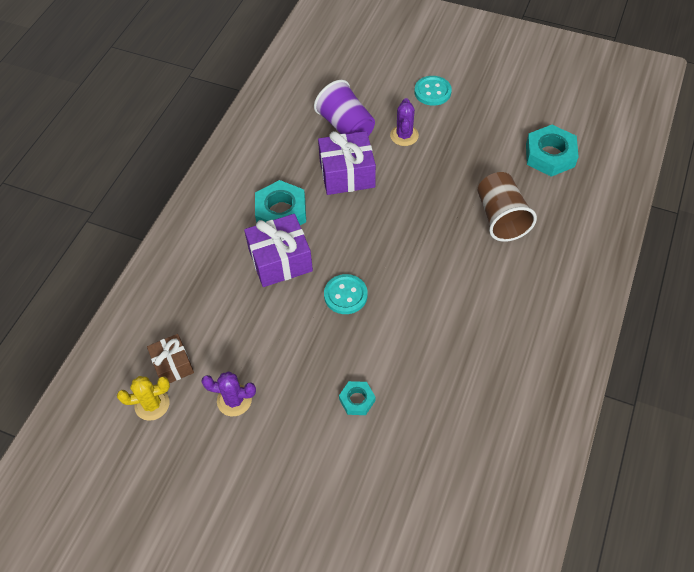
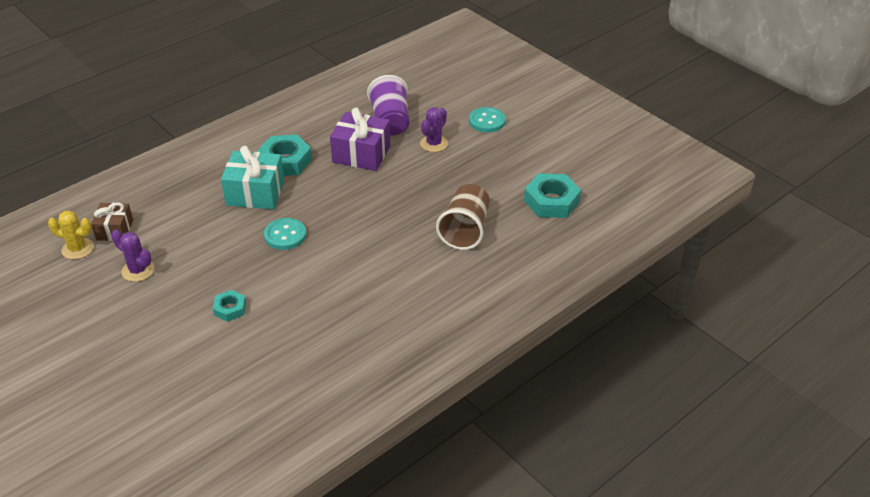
camera: 25 degrees right, 15 degrees down
purple gift [244,214,313,287] -> turquoise gift [221,146,284,209]

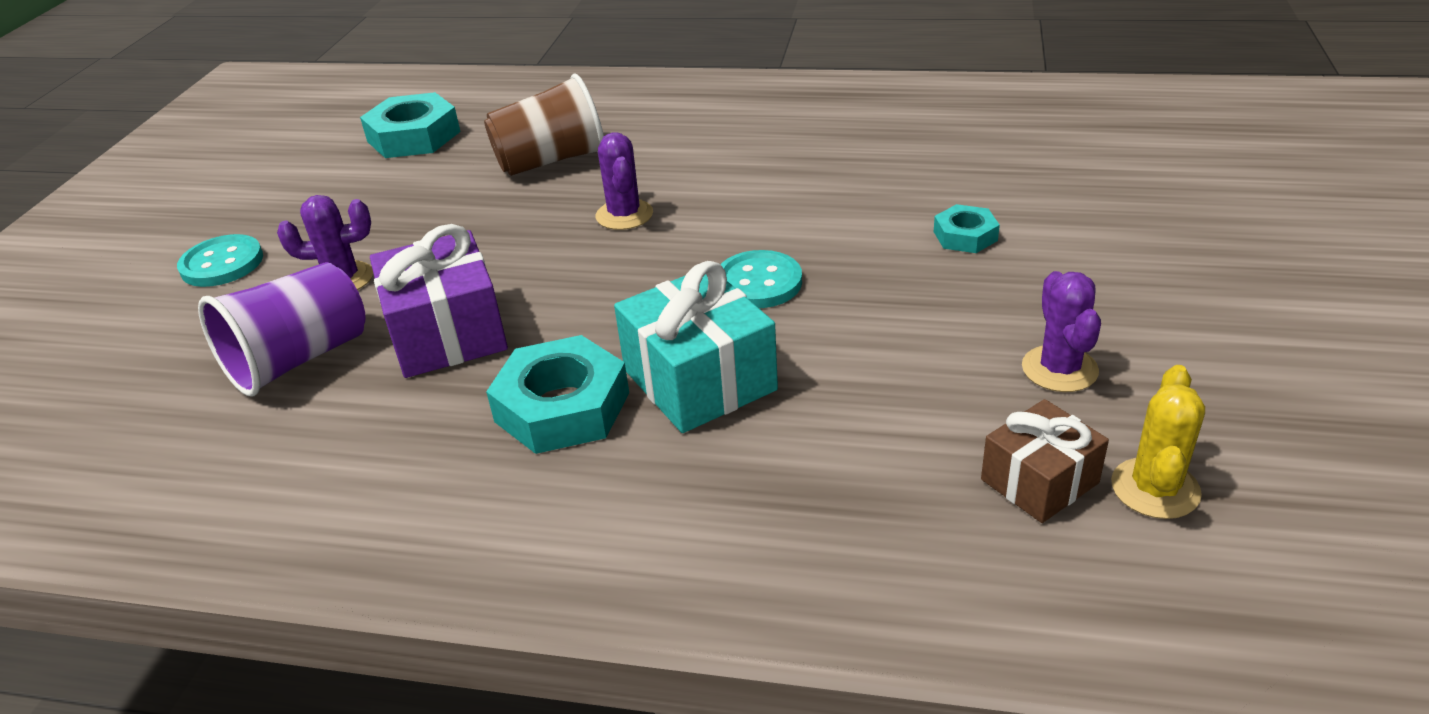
camera: 125 degrees left, 5 degrees down
yellow cactus [48,210,94,260] -> yellow cactus turned 45 degrees clockwise [1111,365,1205,519]
none -> purple cactus [595,132,653,230]

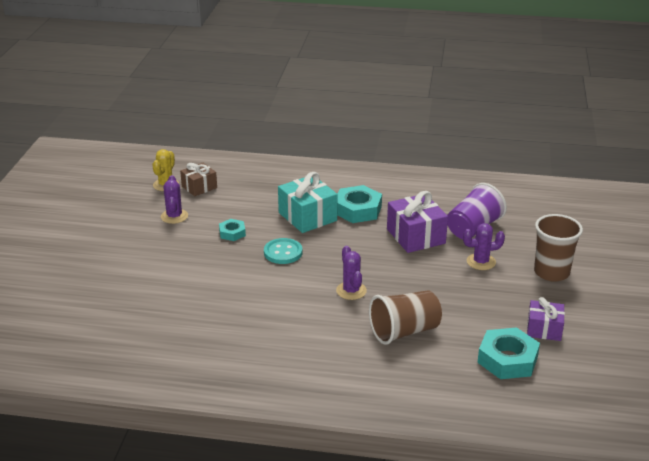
camera: 175 degrees right, 5 degrees down
turquoise button [177,234,263,287] -> brown cup [534,214,583,282]
turquoise nut [934,204,1000,253] -> turquoise nut moved to [219,219,246,241]
none -> purple gift [527,297,565,341]

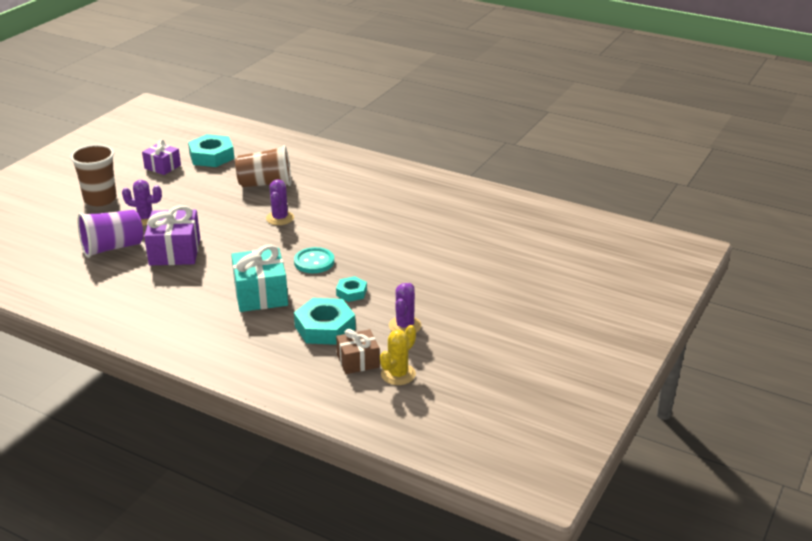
camera: 160 degrees left, 0 degrees up
turquoise nut [337,185,382,223] -> turquoise nut moved to [294,298,356,345]

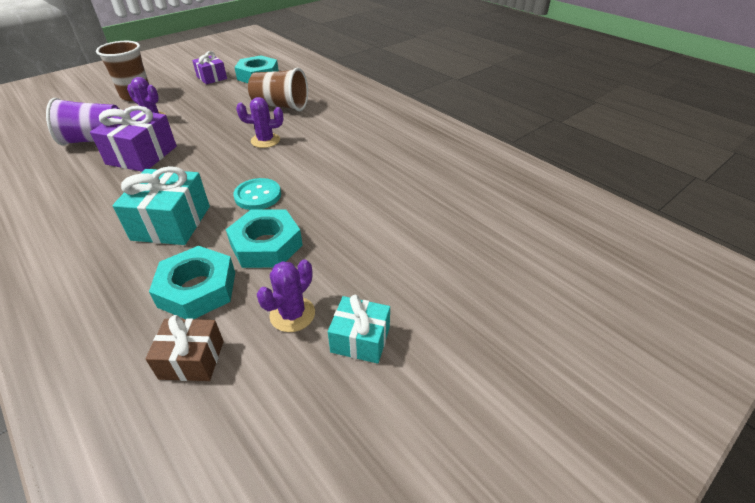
camera: 20 degrees right, 10 degrees up
purple cactus [266,179,294,225] -> purple cactus turned 60 degrees clockwise [236,97,283,148]
turquoise nut [336,276,367,302] -> turquoise nut [226,209,303,268], size x1.81
yellow cactus [380,325,416,385] -> none
none -> turquoise gift [328,295,390,364]

